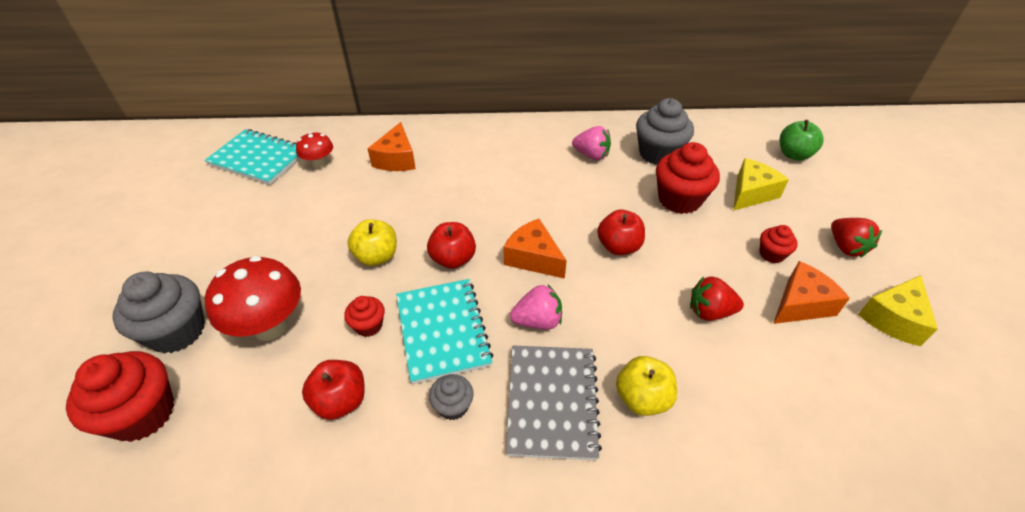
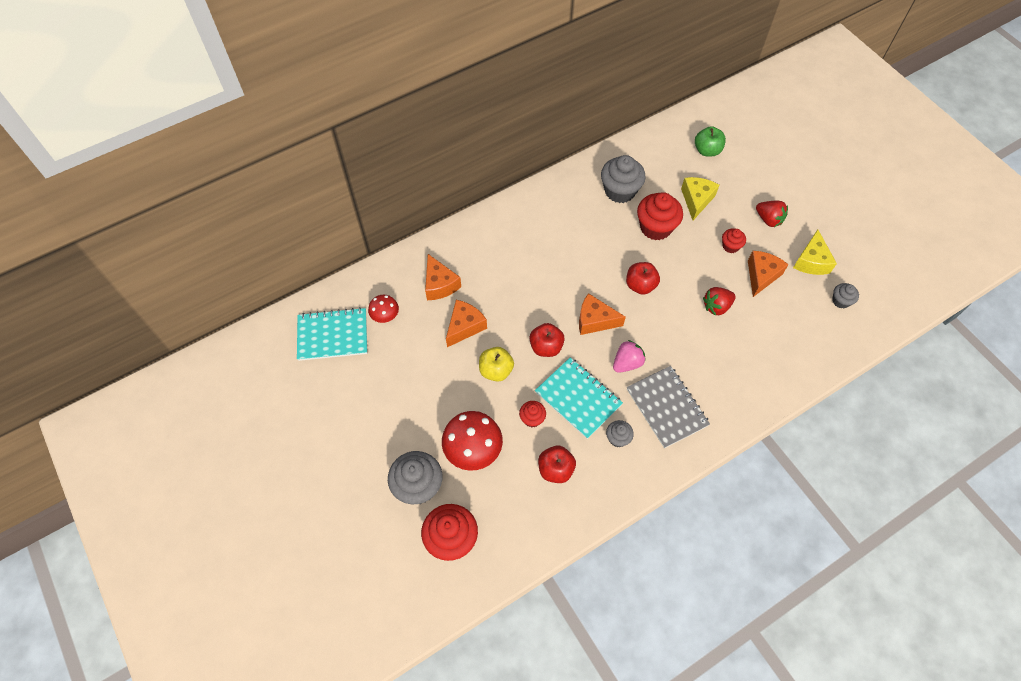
camera: 30 degrees left, 15 degrees up
pink strawberry [572,126,611,160] -> none
yellow apple [616,356,677,416] -> none
none -> orange cheese [446,300,487,347]
none -> grey cupcake [832,283,859,309]

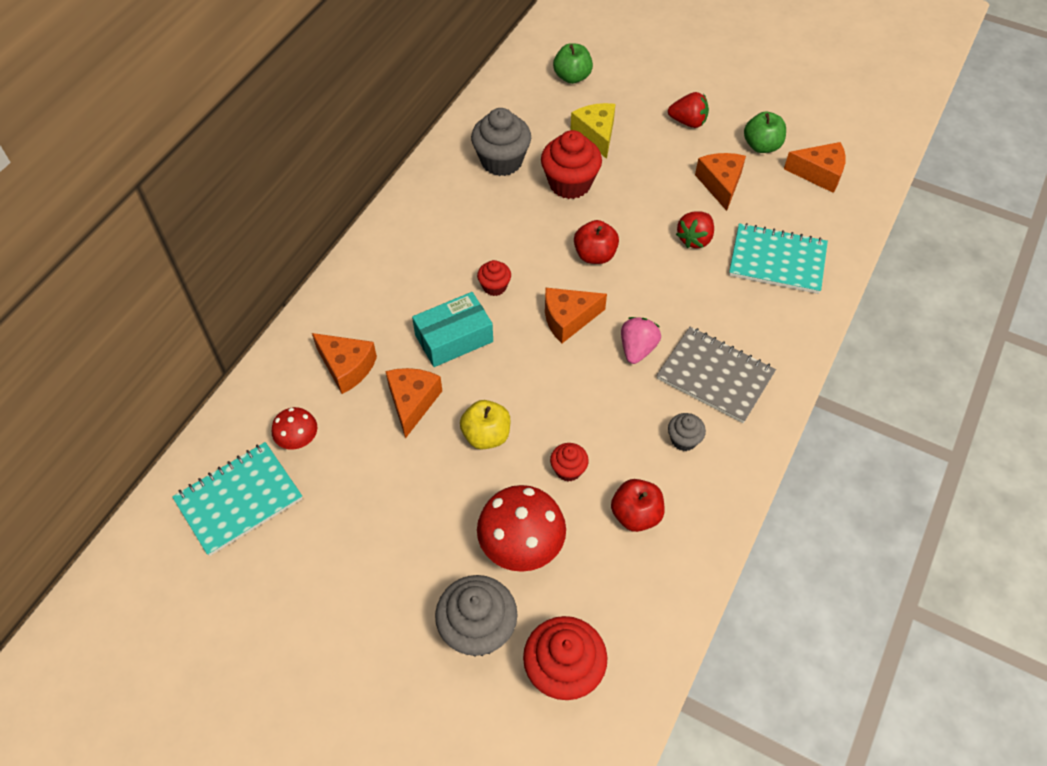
camera: 30 degrees left, 5 degrees down
red apple [530,323,565,357] -> none
turquoise notebook [535,357,623,439] -> turquoise notebook moved to [729,223,828,294]
red cupcake [722,228,746,253] -> red cupcake moved to [477,260,511,296]
yellow cheese [793,229,837,275] -> green apple [744,112,786,153]
grey cupcake [832,283,859,309] -> orange cheese [784,142,846,193]
none -> turquoise box [412,292,493,367]

